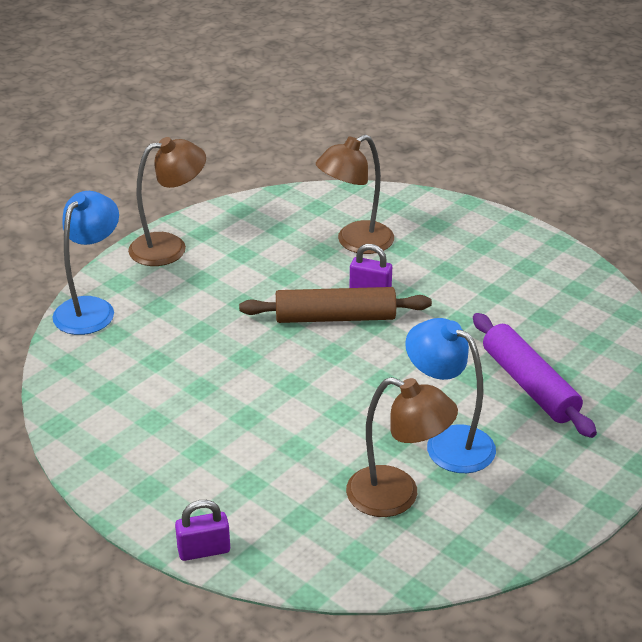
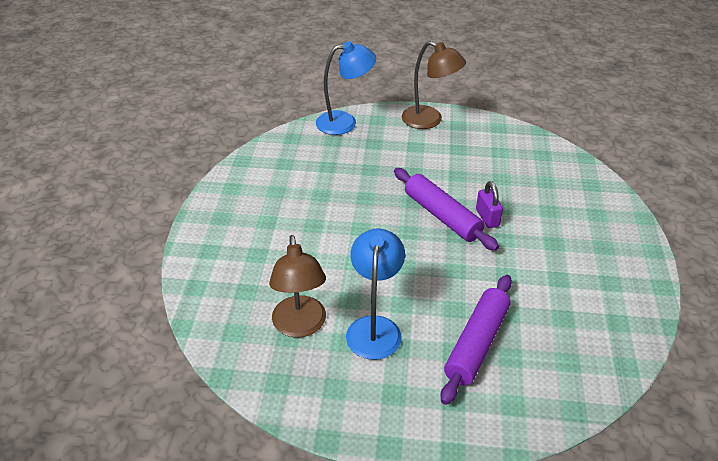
camera: 55 degrees right, 5 degrees up
purple padlock [175,500,230,561] -> none
brown rolling pin [239,287,432,323] -> purple rolling pin [394,168,499,251]
brown lamp [316,135,394,254] -> none

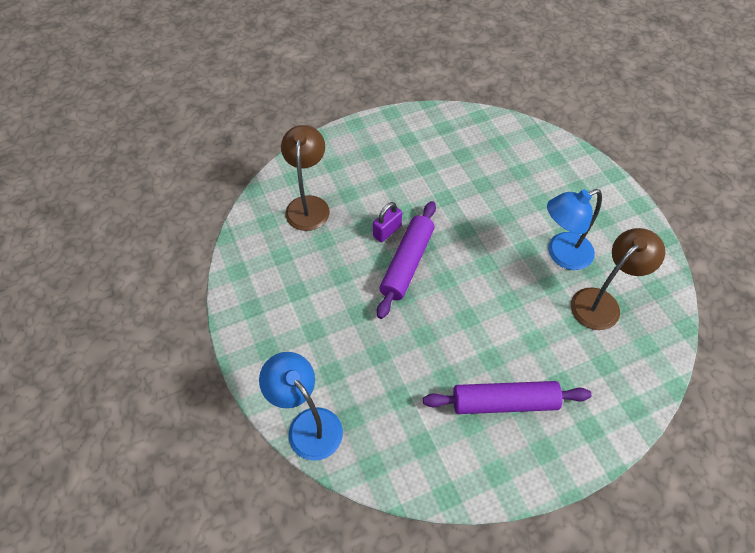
camera: 120 degrees left, 15 degrees up
brown lamp [402,41,466,129] -> brown lamp moved to [281,125,330,231]
purple rolling pin [441,275,512,405] -> purple rolling pin moved to [423,381,592,414]

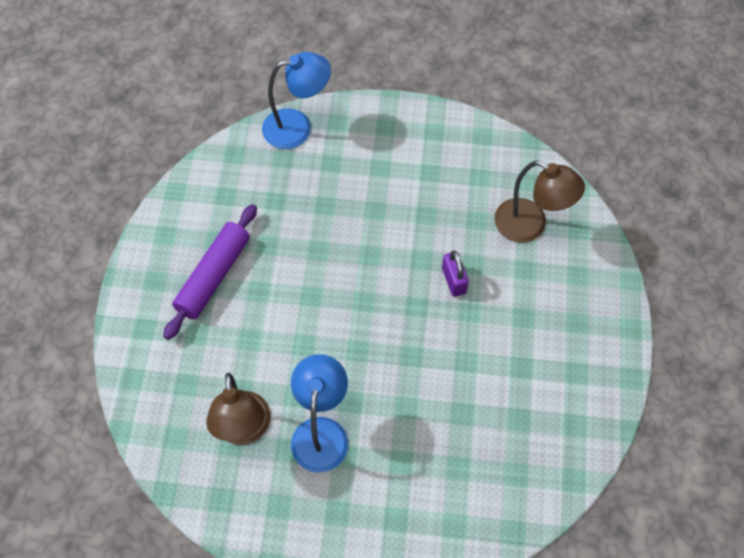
camera: 120 degrees right, 5 degrees up
purple rolling pin [377,201,436,319] -> none

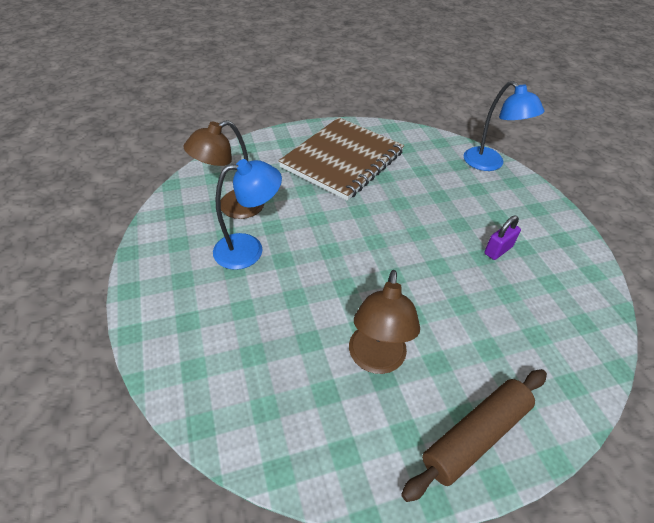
camera: 65 degrees right, 15 degrees down
purple rolling pin [163,204,257,340] -> brown notebook [278,117,404,201]
purple padlock [442,251,469,297] -> purple padlock moved to [484,215,521,260]
brown lamp [494,161,585,243] -> brown lamp moved to [349,270,420,374]
none -> brown rolling pin [401,369,547,502]

